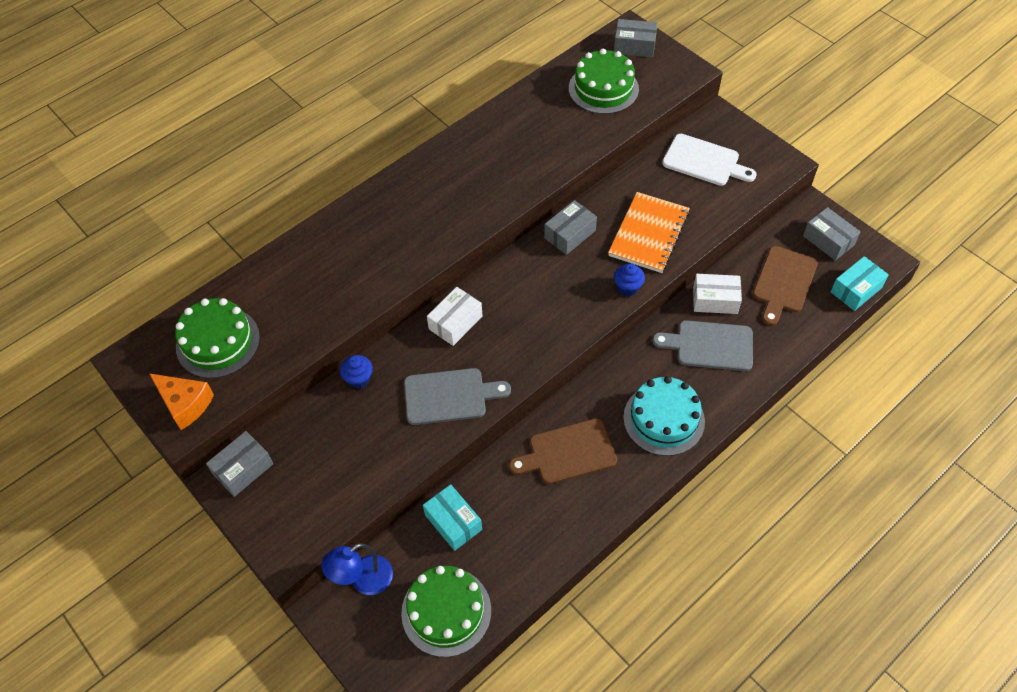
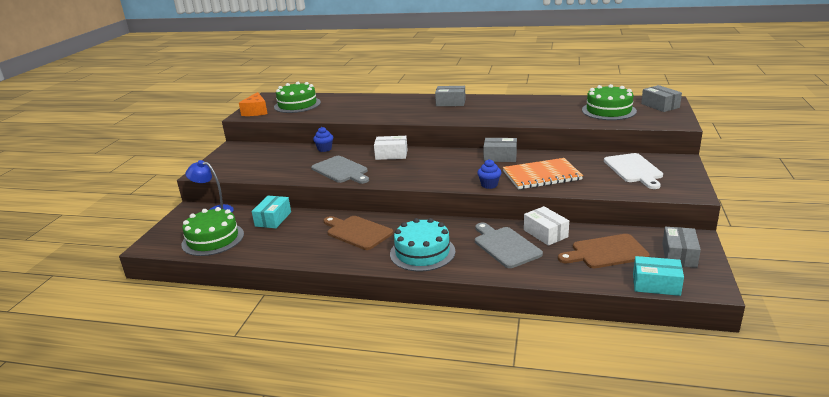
camera: 55 degrees right, 30 degrees down
grey box [206,431,273,497] -> grey box moved to [435,86,466,106]

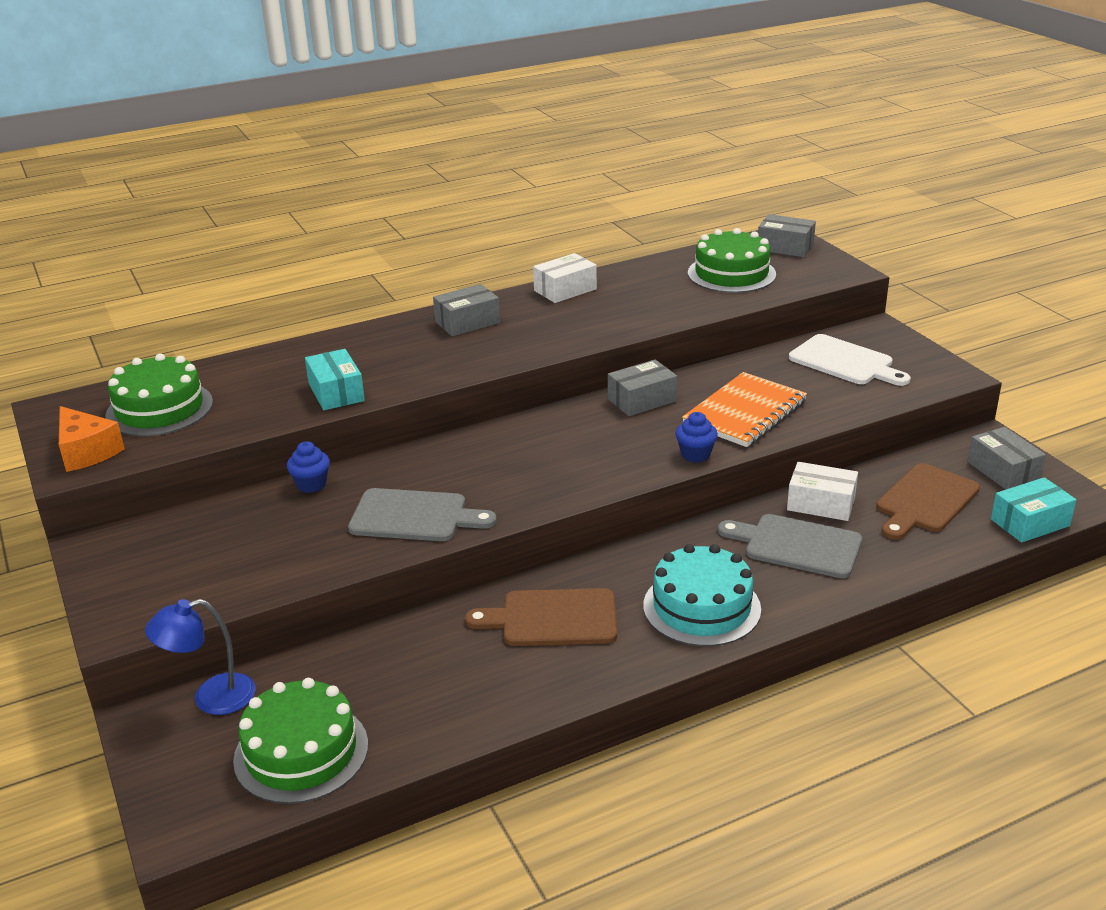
camera: 40 degrees left, 5 degrees up
turquoise box [252,196,291,228] -> turquoise box moved to [305,349,365,410]
white box [374,136,408,160] -> white box moved to [533,253,597,303]

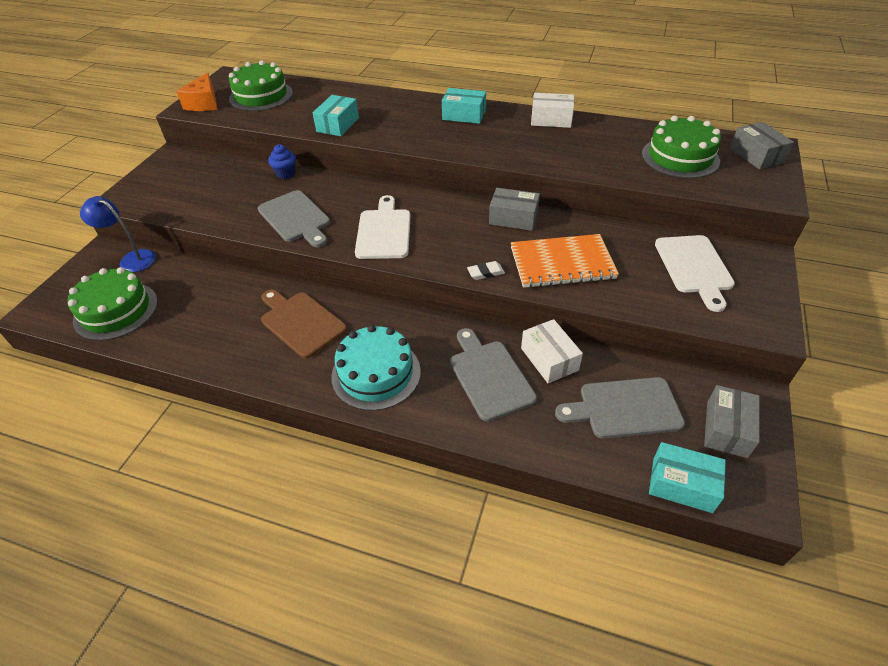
camera: 45 degrees right, 15 degrees up
grey box [433,284,500,336] -> turquoise box [442,88,486,124]
blue cupcake [675,412,718,463] -> white eraser [467,261,505,280]
brown cutting board [876,463,980,540] -> grey cutting board [555,377,685,438]
none -> white cutting board [355,195,411,259]

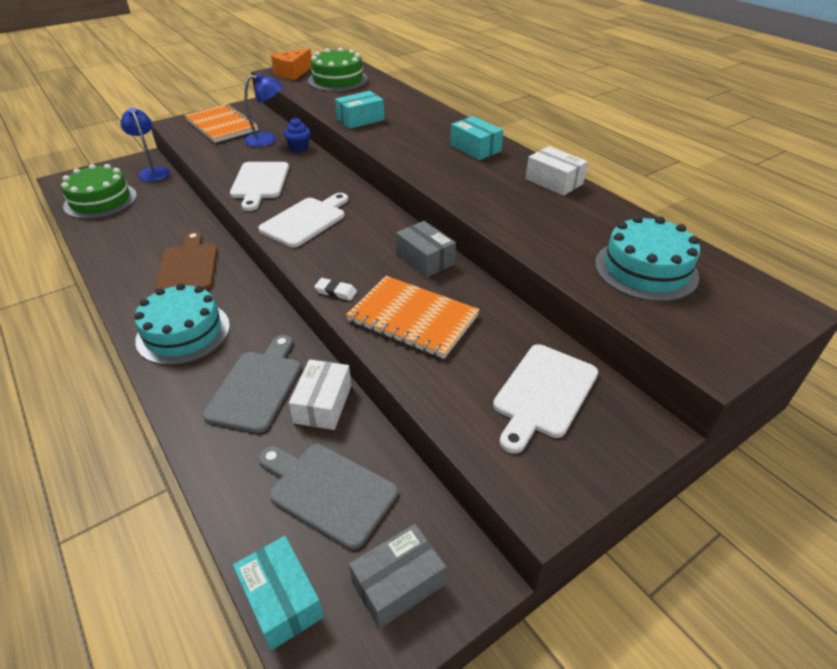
camera: 35 degrees right, 5 degrees down
grey cutting board [258,190,330,247] -> white cutting board [230,162,289,211]
green cake [642,116,721,178] -> turquoise cake [595,216,700,302]
grey box [730,122,794,170] -> none
none -> orange notebook [184,104,258,143]
none -> blue lamp [244,73,283,147]

